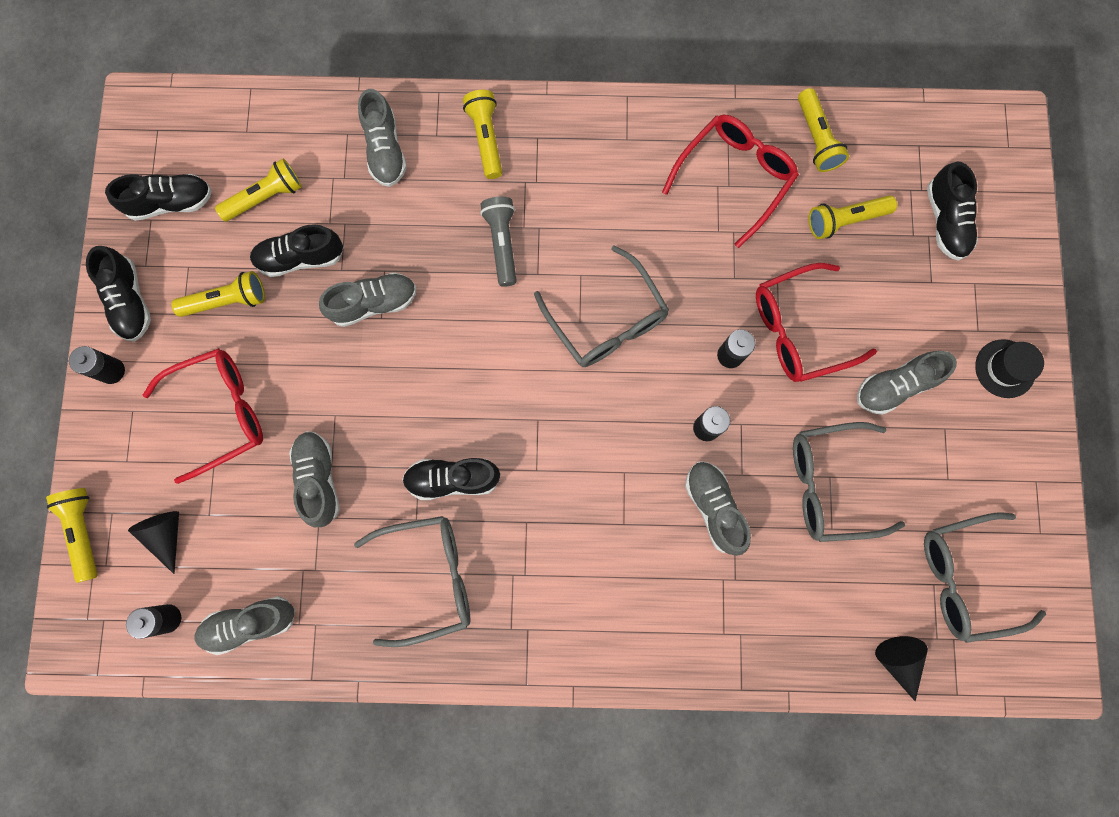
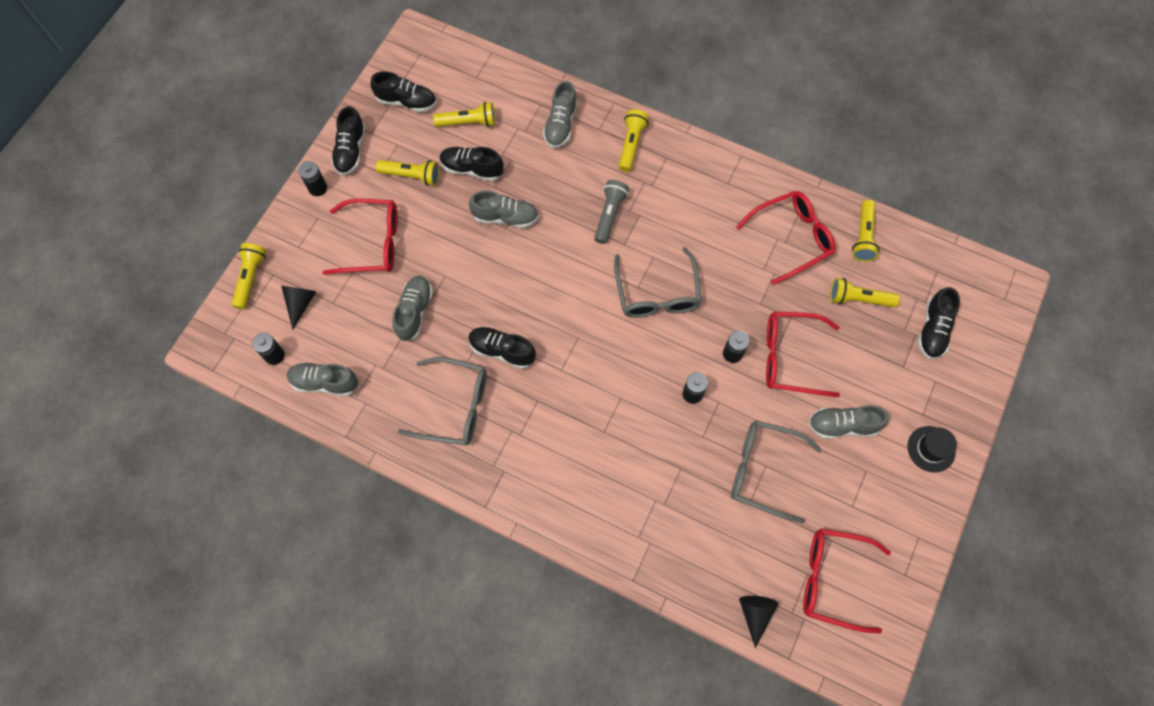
camera: 25 degrees right, 10 degrees down
grey shoe [685,461,751,556] -> none
grey glasses [924,512,1046,643] -> red glasses [803,528,891,633]

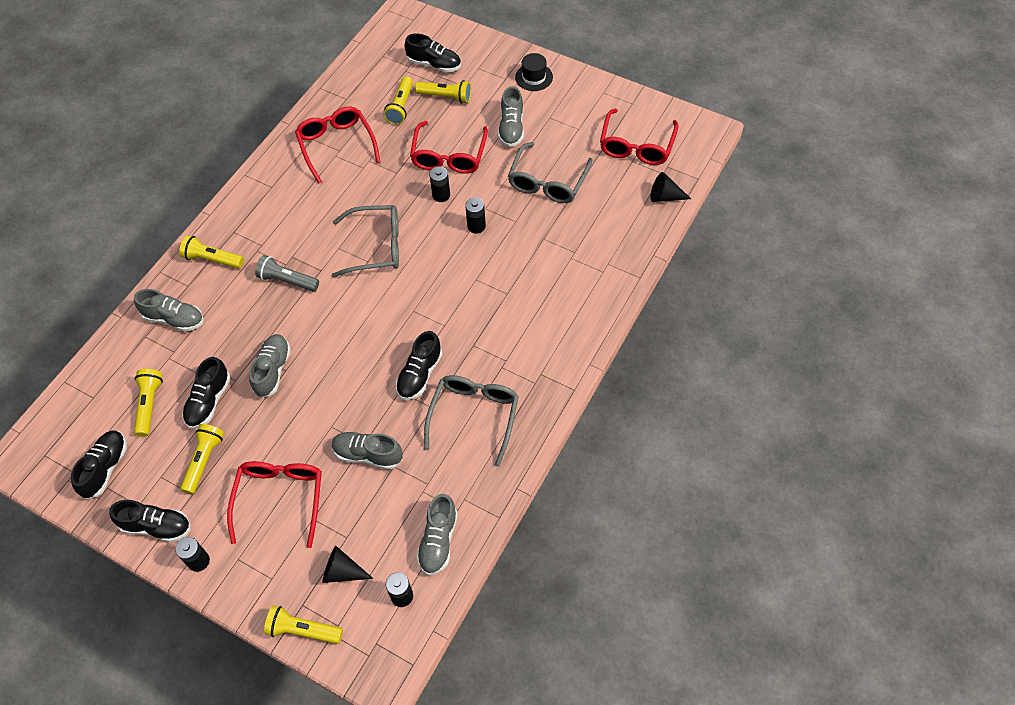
camera: 85 degrees left, 10 degrees down
yellow flashlight [852,200,879,262] -> yellow flashlight moved to [415,80,471,104]

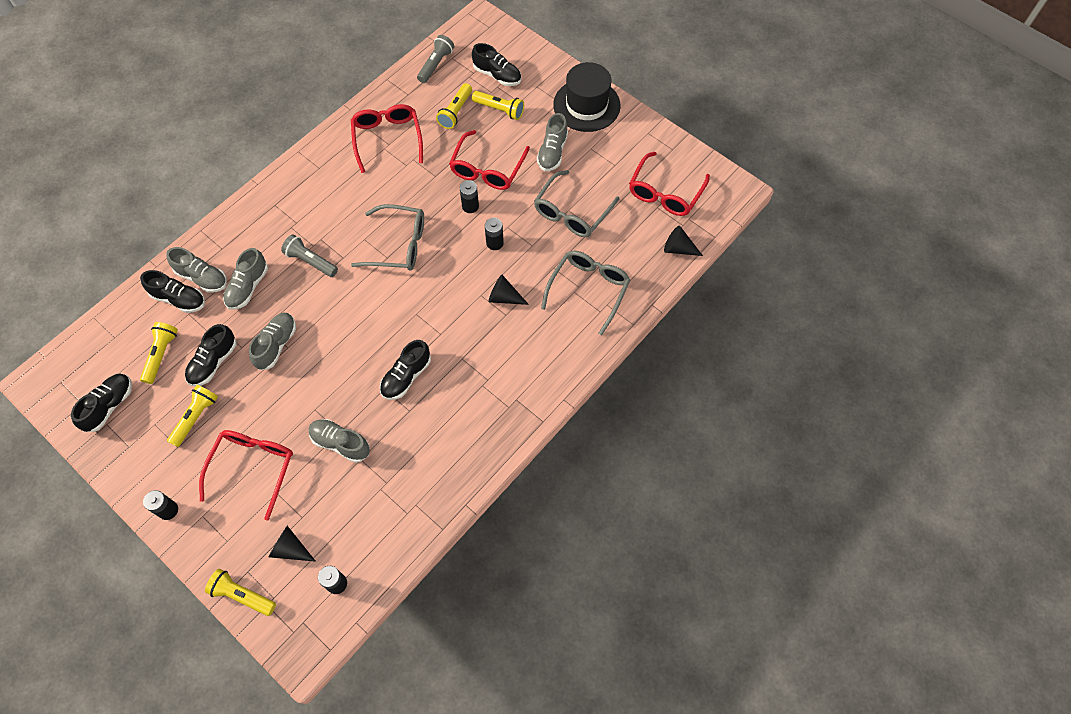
camera: 10 degrees right, 5 degrees up
black shoe [109,500,190,542] -> black shoe moved to [140,270,205,313]
yellow flashlight [180,235,244,269] -> none
grey shoe [416,494,458,575] -> grey shoe moved to [223,248,268,310]
grey glasses [424,375,519,466] -> grey glasses moved to [541,251,630,335]
black hat [515,53,553,91] -> black hat [553,62,621,132], size x1.86
none -> grey flashlight [417,35,454,83]
none -> black cone [488,275,529,305]

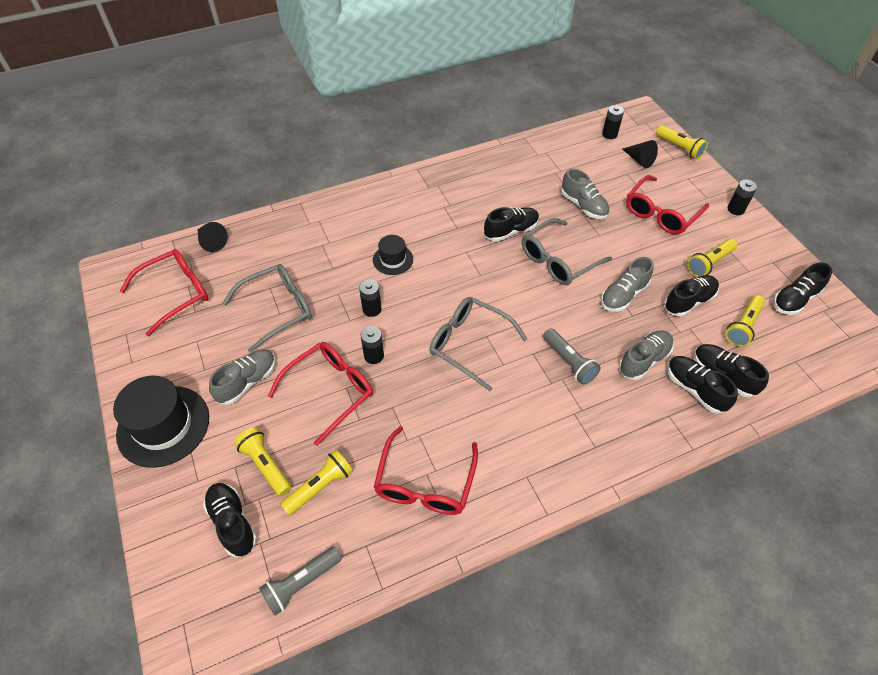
camera: 155 degrees left, 10 degrees down
grey shoe [166,247,227,293] -> black shoe [667,356,738,413]
black cone [488,275,529,305] -> black hat [373,235,413,275]
grey glasses [541,251,630,335] -> grey glasses moved to [522,218,612,285]

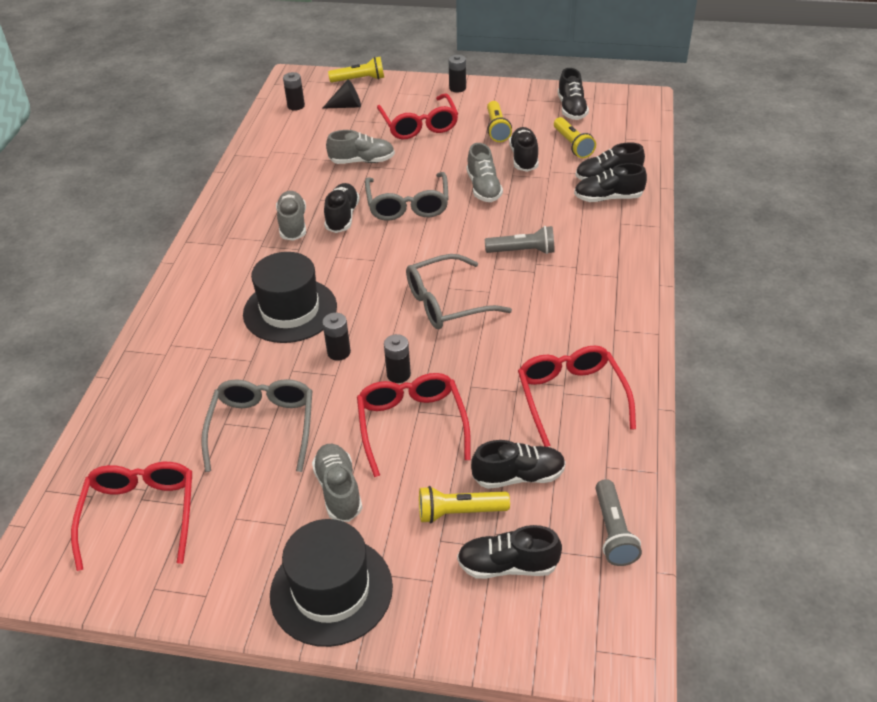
camera: 55 degrees left, 10 degrees down
black cone [198,222,228,252] -> none
yellow flashlight [280,450,353,515] -> black shoe [471,440,566,489]
black hat [373,235,413,275] -> black hat [243,252,337,343], size x1.86
red glasses [374,426,478,515] -> red glasses turned 150 degrees counterclockwise [518,346,636,447]
grey shoe [619,330,674,380] -> grey shoe moved to [276,191,306,241]

